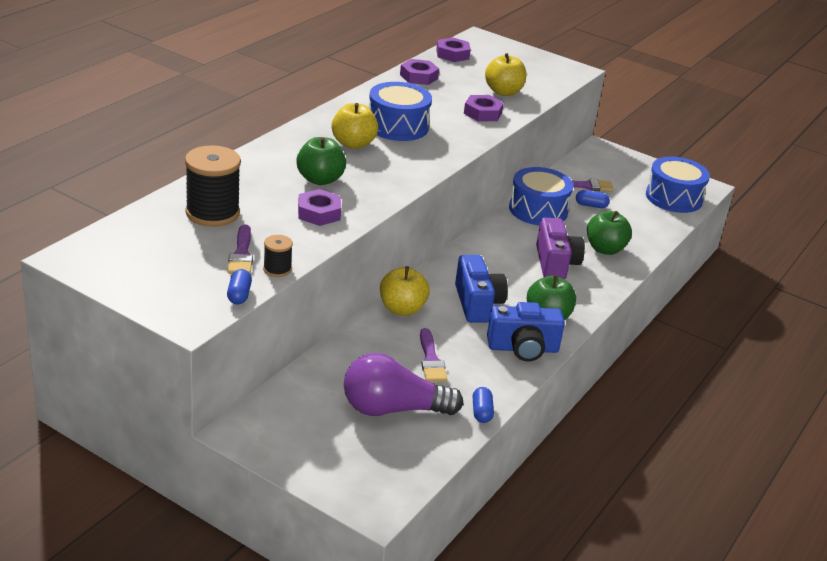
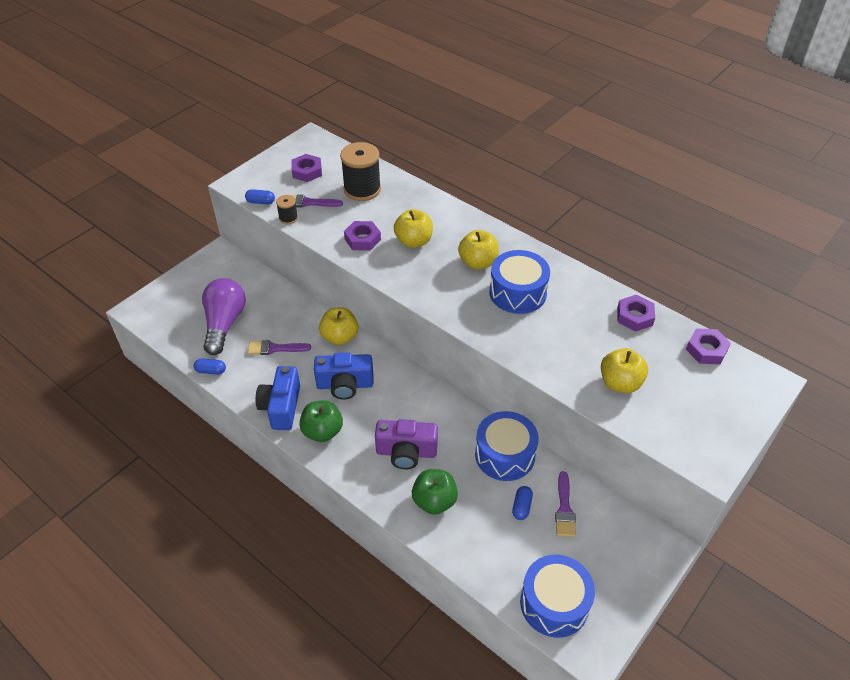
camera: 100 degrees right, 15 degrees up
green apple [296,137,346,185] -> yellow apple [394,209,433,248]
purple nut [464,95,504,122] -> purple nut moved to [291,154,322,182]

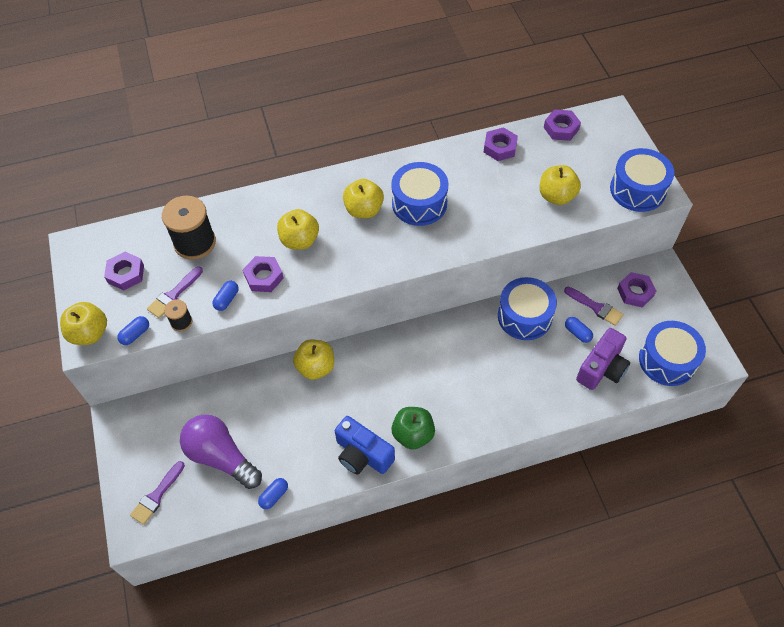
camera: 55 degrees left, 10 degrees up
purple brush [248,340,311,355] -> purple brush moved to [130,461,185,525]
blue camera [314,353,373,400] -> none
purple camera [375,419,438,469] -> purple camera moved to [576,328,630,390]
green apple [412,469,458,515] -> none
none -> yellow apple [60,302,107,345]
none -> blue capsule [212,281,239,311]
none -> blue drum [610,148,674,212]
none -> purple nut [617,272,656,308]

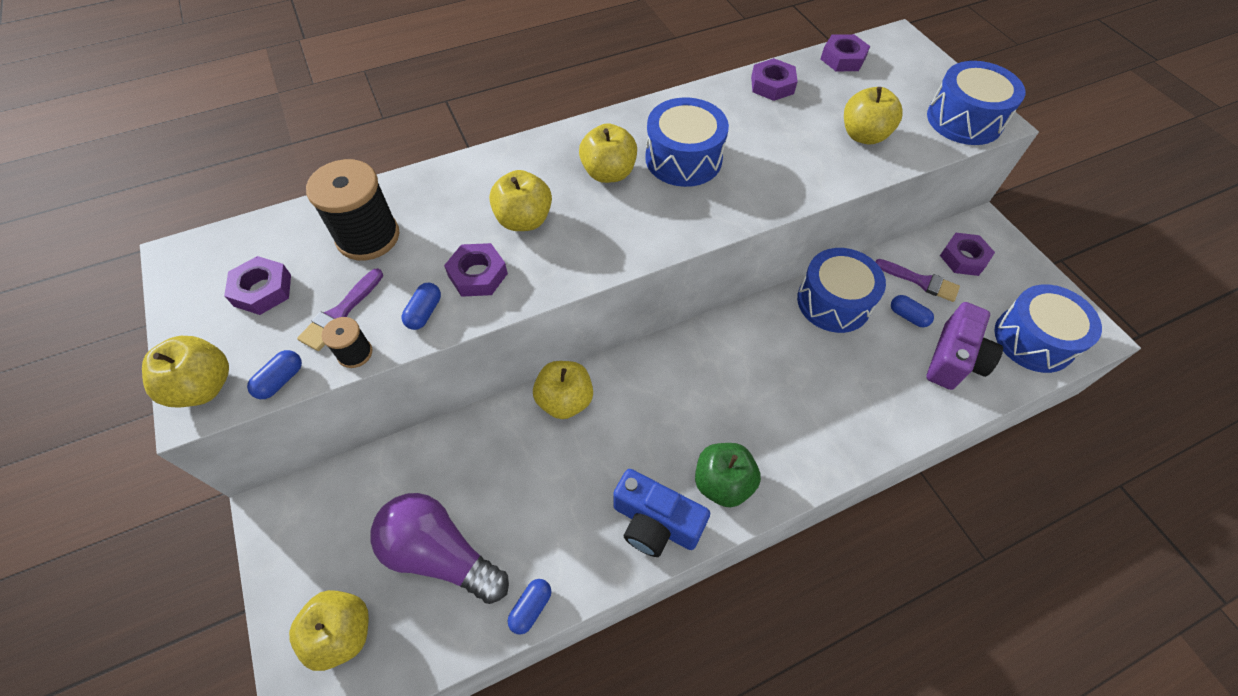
camera: 10 degrees left, 0 degrees up
purple brush [130,461,185,525] -> yellow apple [289,590,369,671]

